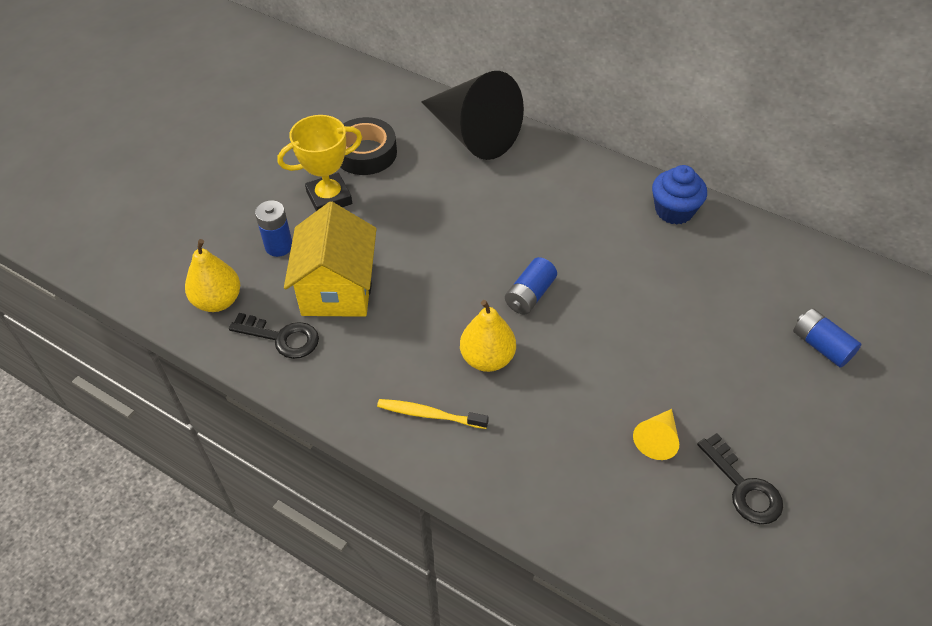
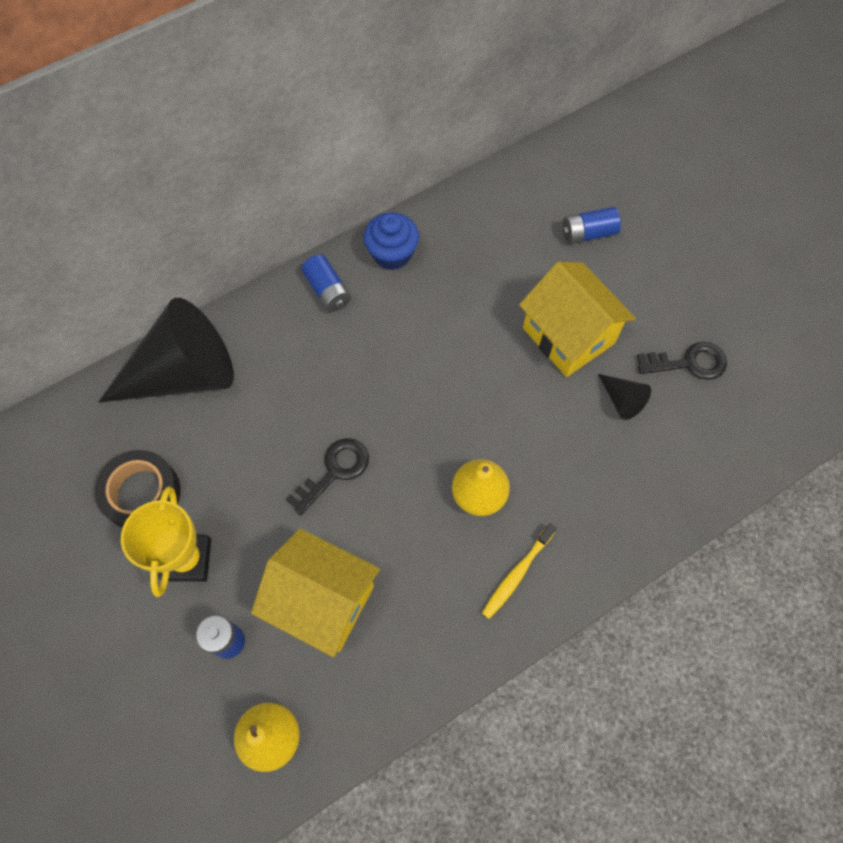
camera: 65 degrees left, 15 degrees up
black key [229,313,319,359] -> black key moved to [286,438,369,515]
blue battery [505,257,557,315] -> blue battery moved to [301,254,351,312]
yellow cone [633,409,679,460] -> black cone [598,374,651,420]
none -> yellow house [519,262,636,377]

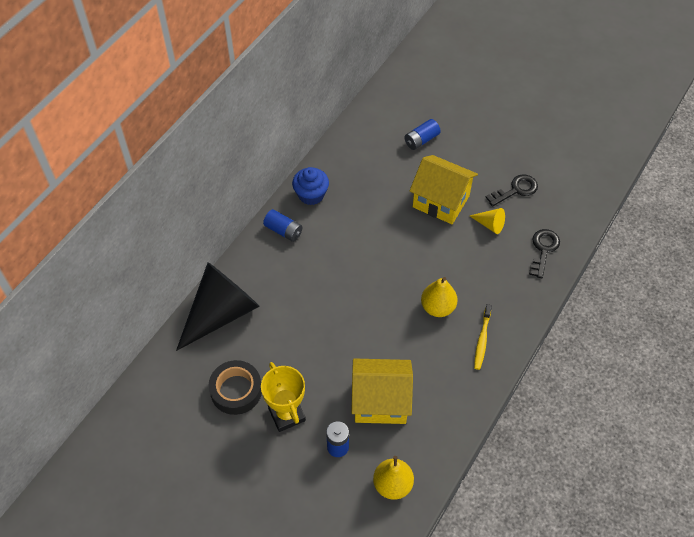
camera: 25 degrees left, 10 degrees down
black key [286,438,369,515] -> black key moved to [529,229,560,278]
black cone [598,374,651,420] -> yellow cone [470,208,505,234]

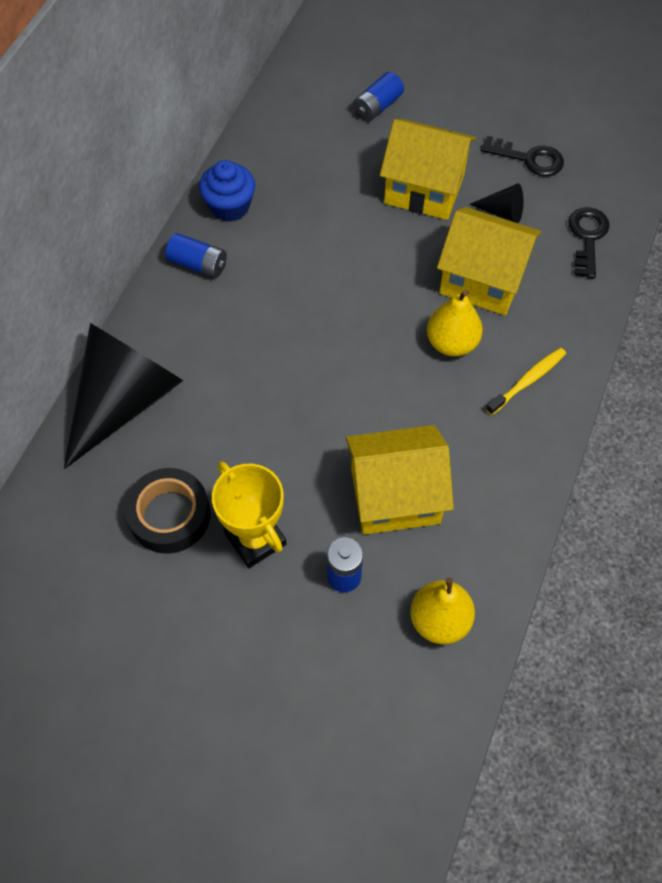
camera: 10 degrees left, 5 degrees up
yellow cone [470,208,505,234] -> black cone [470,183,523,223]
yellow toothbrush [474,304,492,370] -> yellow toothbrush turned 135 degrees counterclockwise [486,348,566,415]
black key [485,174,538,207] -> black key turned 60 degrees clockwise [481,136,564,176]
none -> yellow house [437,207,541,315]

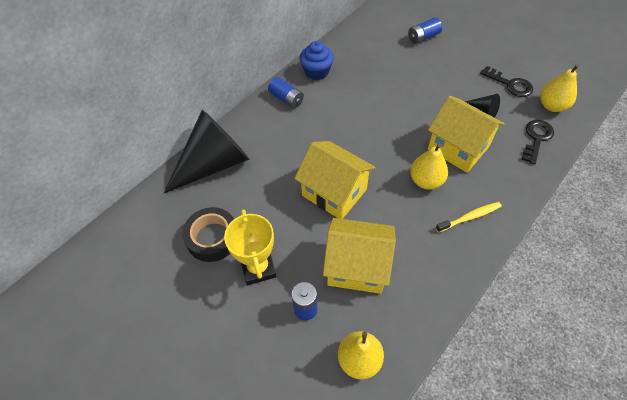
camera: 20 degrees right, 5 degrees down
yellow house [380,119,476,220] -> yellow house moved to [294,141,376,219]
none -> yellow pear [540,64,580,112]

